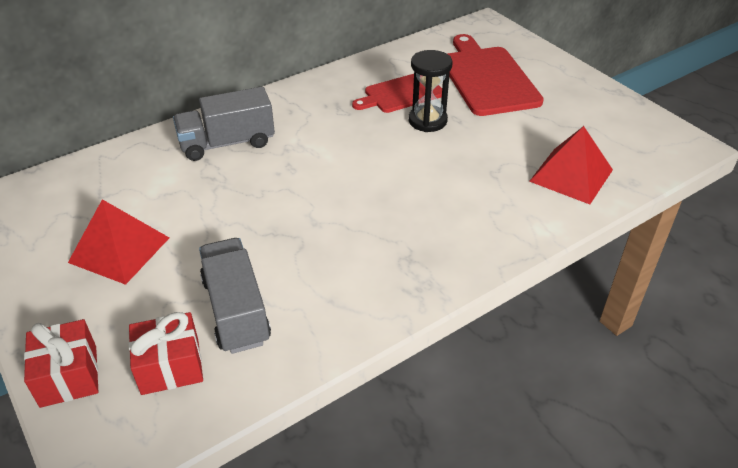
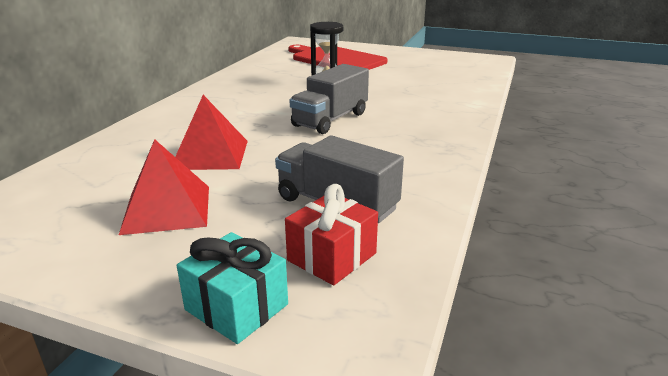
camera: 35 degrees left, 15 degrees down
red gift [24,319,98,408] -> turquoise gift [177,232,288,344]
grey truck [173,87,275,161] -> grey truck moved to [290,64,369,134]
red cutting board [352,74,442,113] -> none
red pyramid [529,126,613,204] -> red pyramid moved to [175,95,248,170]

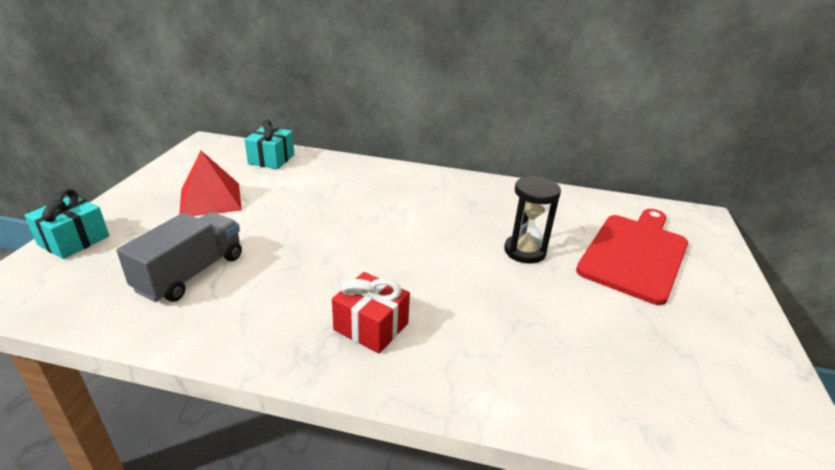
camera: 80 degrees right, 5 degrees up
red pyramid [175,95,248,170] -> none
red gift [285,184,378,285] -> red gift moved to [332,272,410,354]
grey truck [290,64,369,134] -> none
none -> turquoise gift [244,119,294,169]

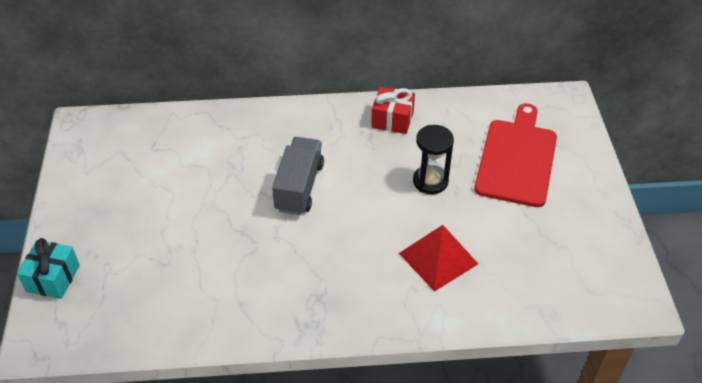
camera: 15 degrees left, 15 degrees up
grey truck [117,212,242,302] -> grey truck moved to [272,137,324,215]
red pyramid [179,151,242,216] -> red pyramid moved to [399,225,478,292]
turquoise gift [244,119,294,169] -> none
red gift [332,272,410,354] -> red gift moved to [371,87,415,134]

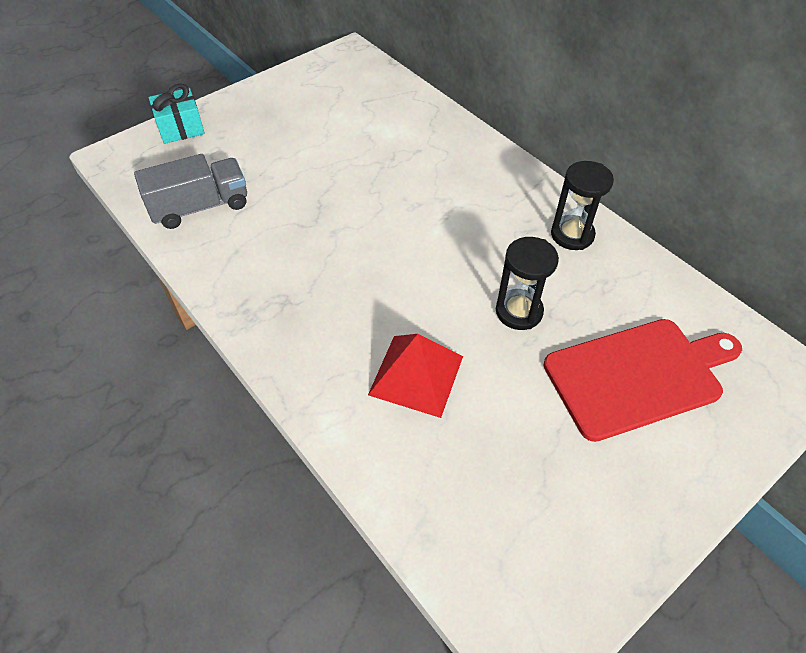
camera: 55 degrees right, 5 degrees up
grey truck [272,137,324,215] -> grey truck moved to [134,154,247,229]
red gift [371,87,415,134] -> black hourglass [551,161,614,250]

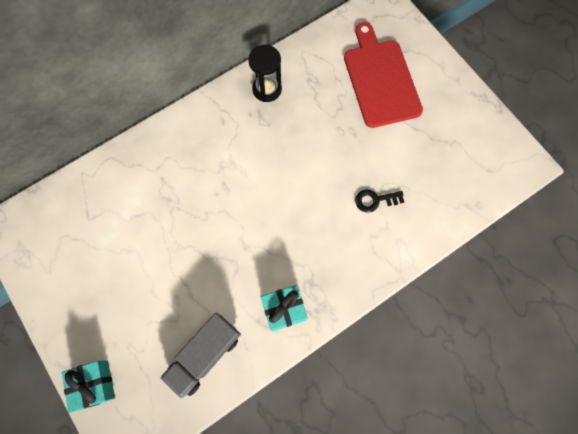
camera: 85 degrees left, 20 degrees up
grey truck [134,154,247,229] -> grey truck turned 120 degrees counterclockwise [160,313,241,399]
red pyramid [368,334,463,418] -> black key [355,189,404,213]
black hourglass [496,237,559,330] -> none
none -> turquoise gift [261,285,308,331]

